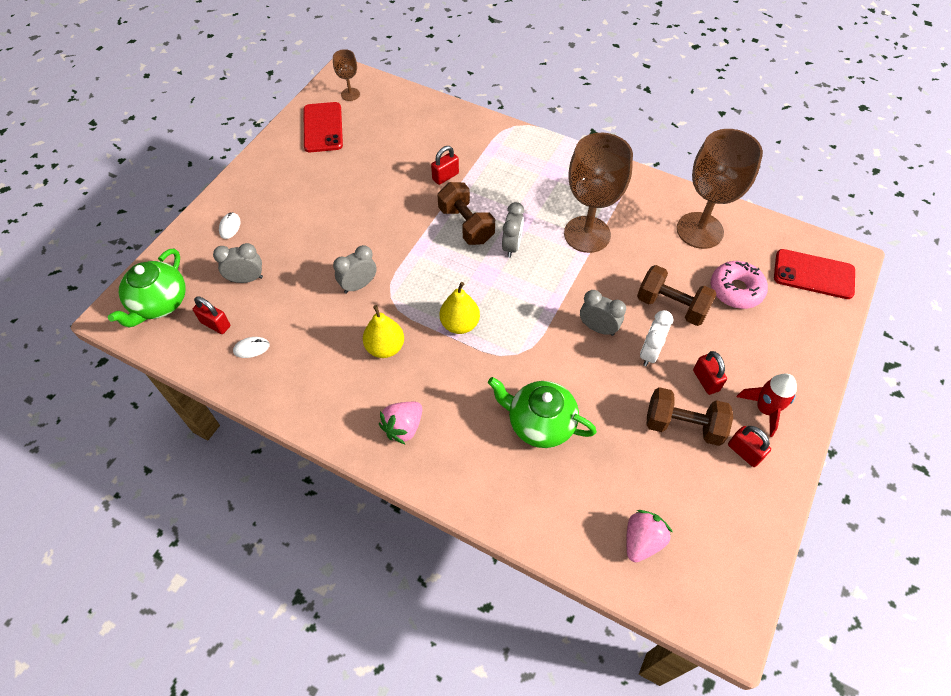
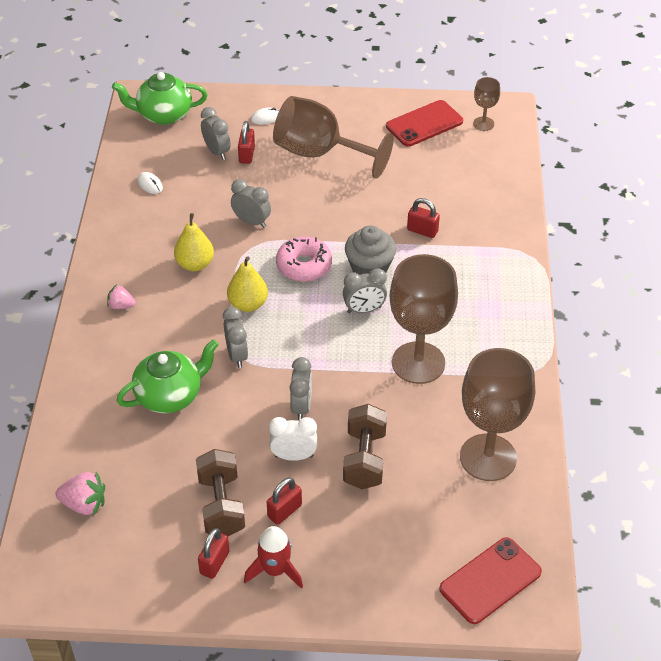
camera: 65 degrees right, 10 degrees down
red padlock [193,296,231,334] -> red padlock moved to [238,121,255,164]
pink strawberry [379,402,422,445] -> pink strawberry [107,284,136,309], size x0.65
brown dumbbell [437,182,495,245] -> grey cupcake [345,225,396,275]
green teapot [488,377,597,448] -> green teapot turned 60 degrees clockwise [116,339,219,413]
pink donut [711,261,768,309] -> pink donut moved to [276,237,332,282]
red phone [774,249,855,299] -> red phone turned 60 degrees clockwise [439,537,542,624]
none -> grey clock [223,307,248,368]
none -> brown goblet [273,96,394,179]

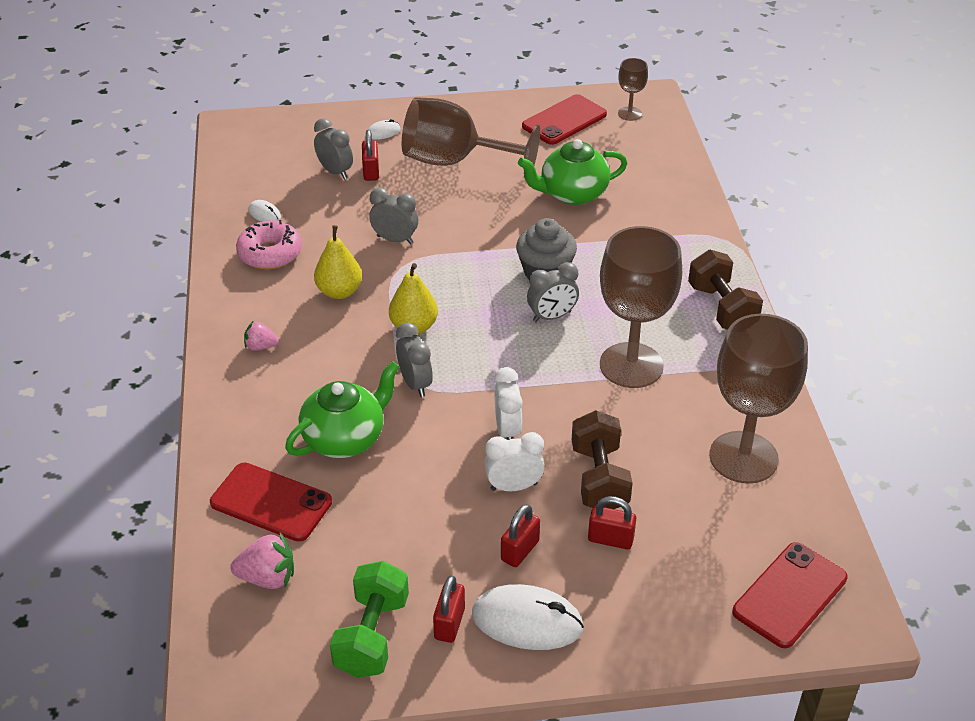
camera: 10 degrees left, 5 degrees down
green teapot [112,72,208,125] -> green teapot moved to [518,139,627,205]
brown dumbbell [196,449,245,536] -> brown dumbbell moved to [688,250,763,329]
red rocket [244,526,303,589] -> white mouse [472,584,584,650]
pink donut [276,237,332,282] -> pink donut moved to [236,220,302,270]
grey clock [290,357,312,420] -> white clock [494,367,523,440]
red padlock [407,198,440,238] -> red padlock moved to [588,496,636,549]
none -> red phone [210,463,332,542]
none -> green dumbbell [330,561,409,678]

